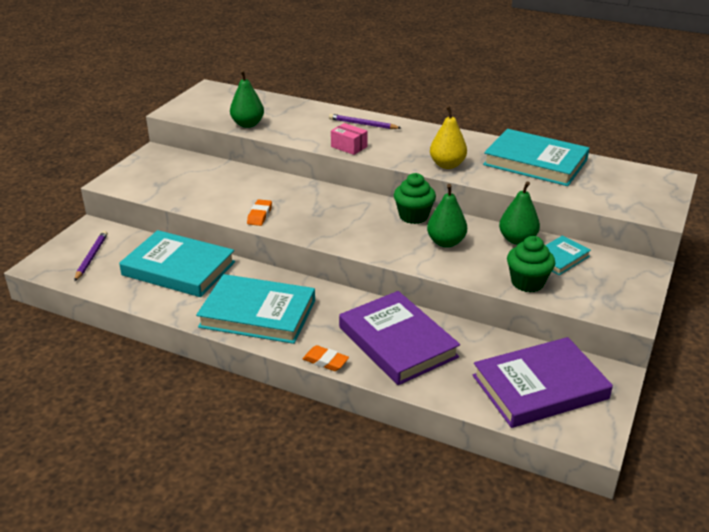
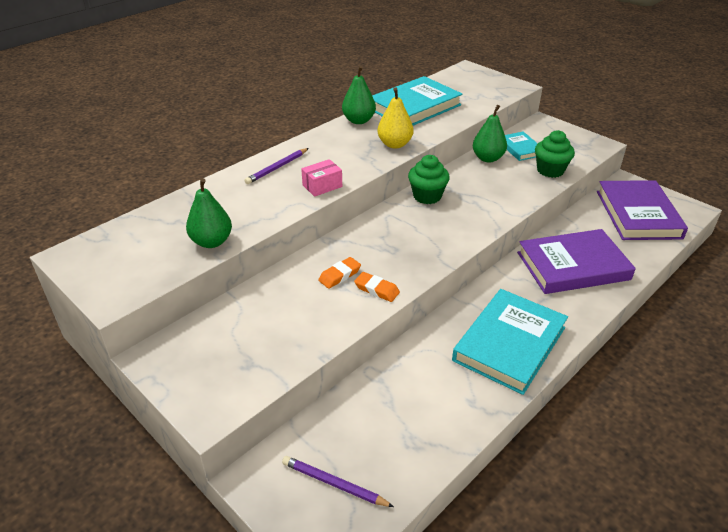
camera: 70 degrees left, 5 degrees up
turquoise book [119,230,235,297] -> none
orange eraser [303,345,349,371] -> orange eraser moved to [318,257,361,289]
green pear [427,184,467,248] -> green pear moved to [342,66,376,124]

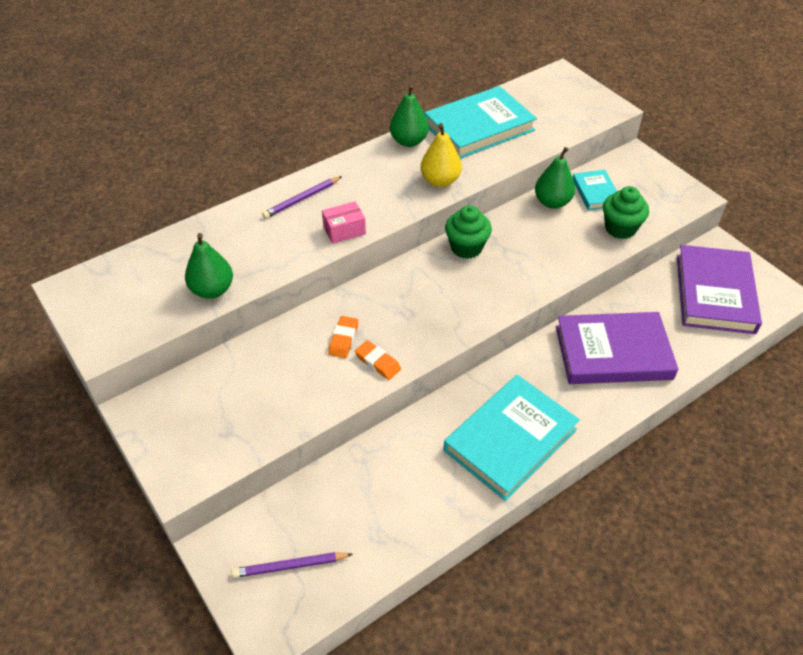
camera: 10 degrees right, 10 degrees up
purple pencil [282,456,394,507] -> purple pencil turned 45 degrees counterclockwise [232,552,353,578]
orange eraser [318,257,361,289] -> orange eraser turned 45 degrees counterclockwise [328,316,358,358]

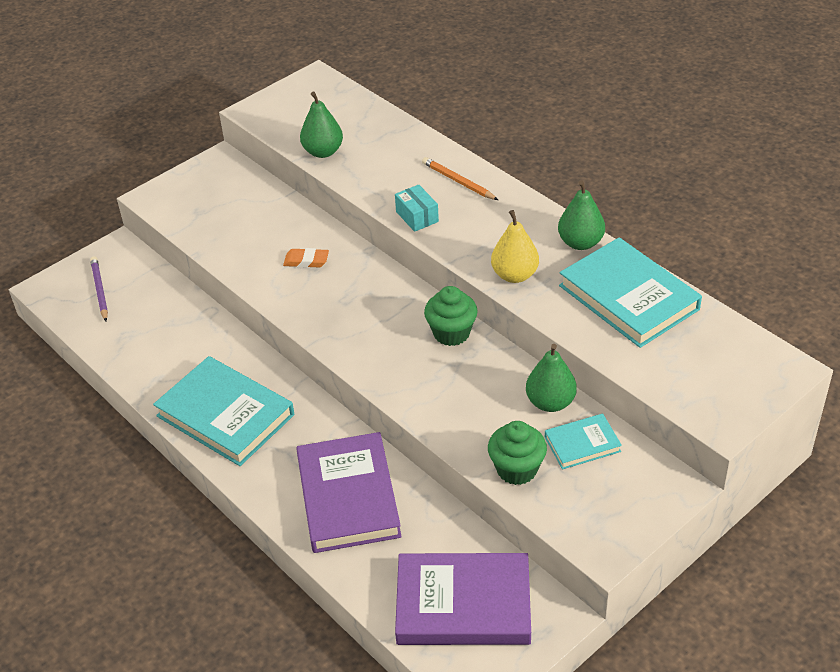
camera: 85 degrees right, 5 degrees down
purple pencil [262,176,342,219] -> orange pencil [422,157,498,200]
pink box [322,201,366,244] -> turquoise box [395,185,439,232]
orange eraser [355,340,401,380] -> none

